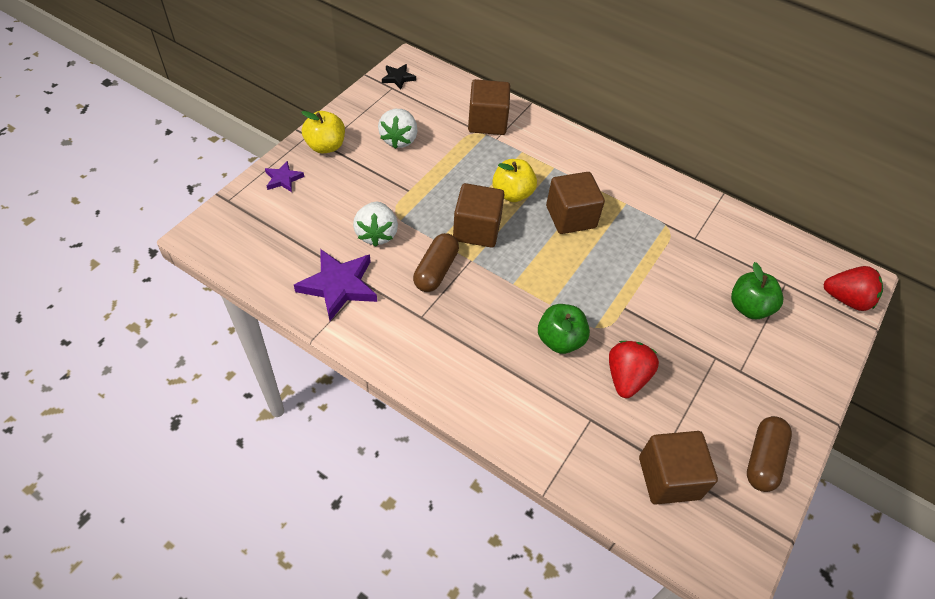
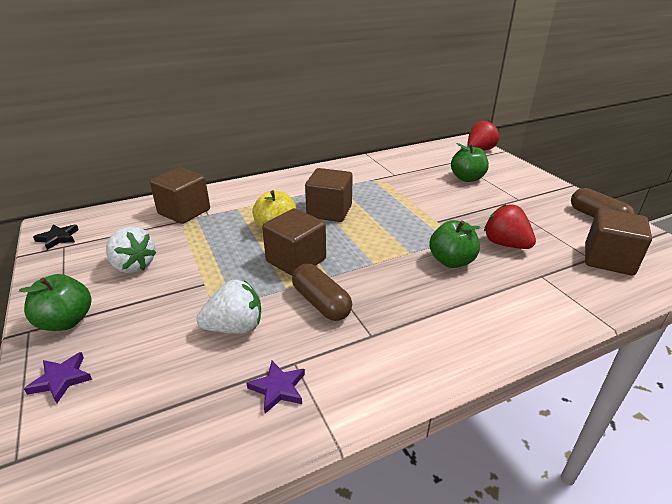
camera: 55 degrees left, 20 degrees down
purple star [294,249,377,321] -> purple star [246,361,305,413], size x0.53
yellow apple [301,111,345,153] -> green apple [19,274,92,331]
white strawberry [353,202,398,247] -> white strawberry turned 45 degrees counterclockwise [196,280,261,334]

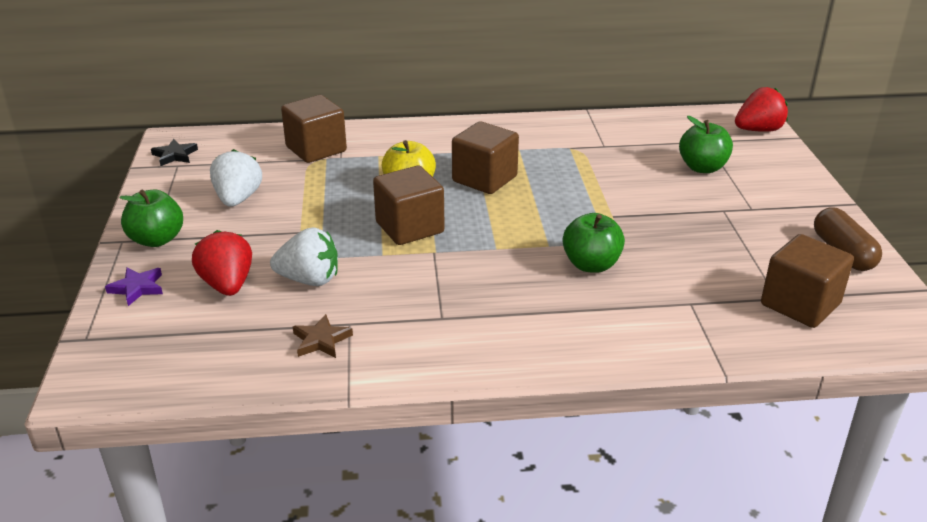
camera: 20 degrees right, 0 degrees up
white strawberry [106,226,156,273] -> white strawberry turned 150 degrees counterclockwise [210,149,262,207]
purple star [246,361,305,413] -> brown star [293,314,353,358]
brown capsule [292,264,352,321] -> none
red strawberry [484,204,536,249] -> red strawberry moved to [192,230,252,296]

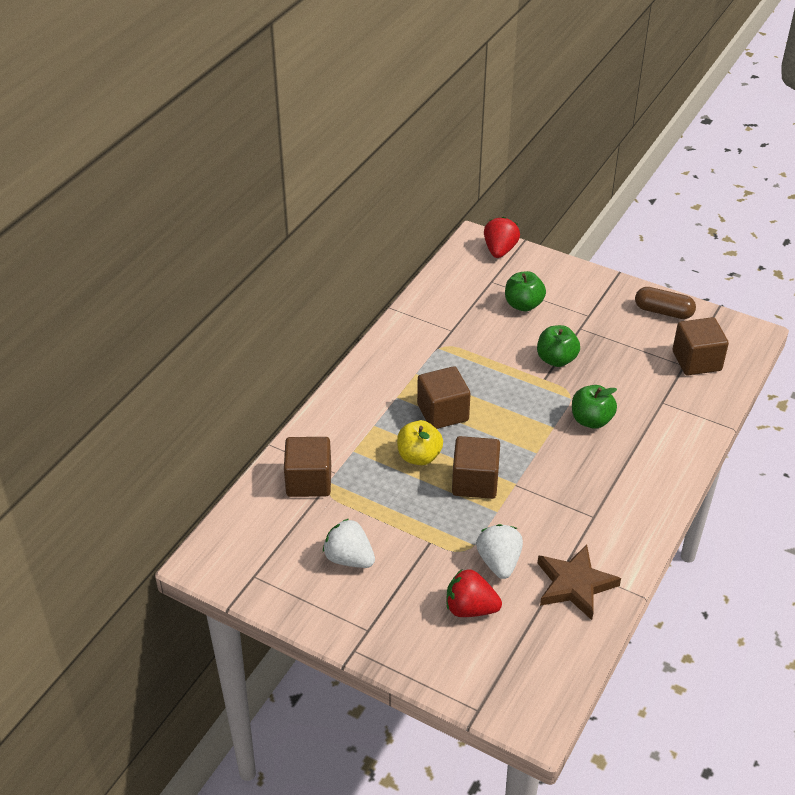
camera: 55 degrees left, 10 degrees up
purple star [105,267,163,306] -> none
green apple [119,189,183,247] -> green apple moved to [537,325,580,367]
black star [151,139,198,166] -> none
white strawberry [270,227,338,286] -> white strawberry turned 45 degrees counterclockwise [476,524,523,579]
brown star [293,314,353,358] -> brown star [538,544,621,620], size x1.89

